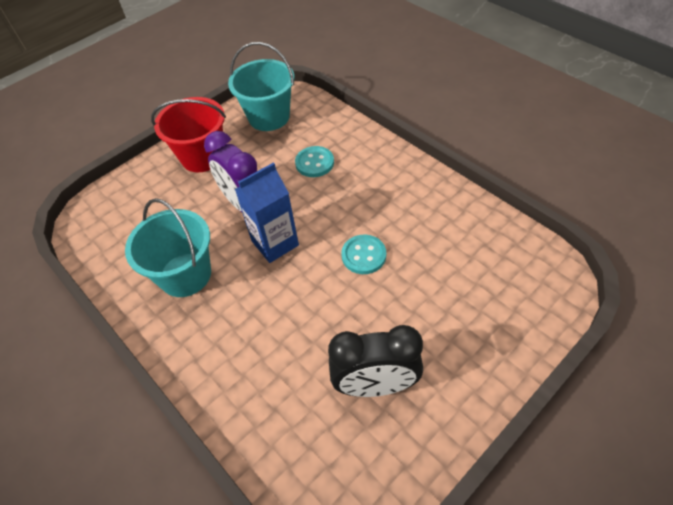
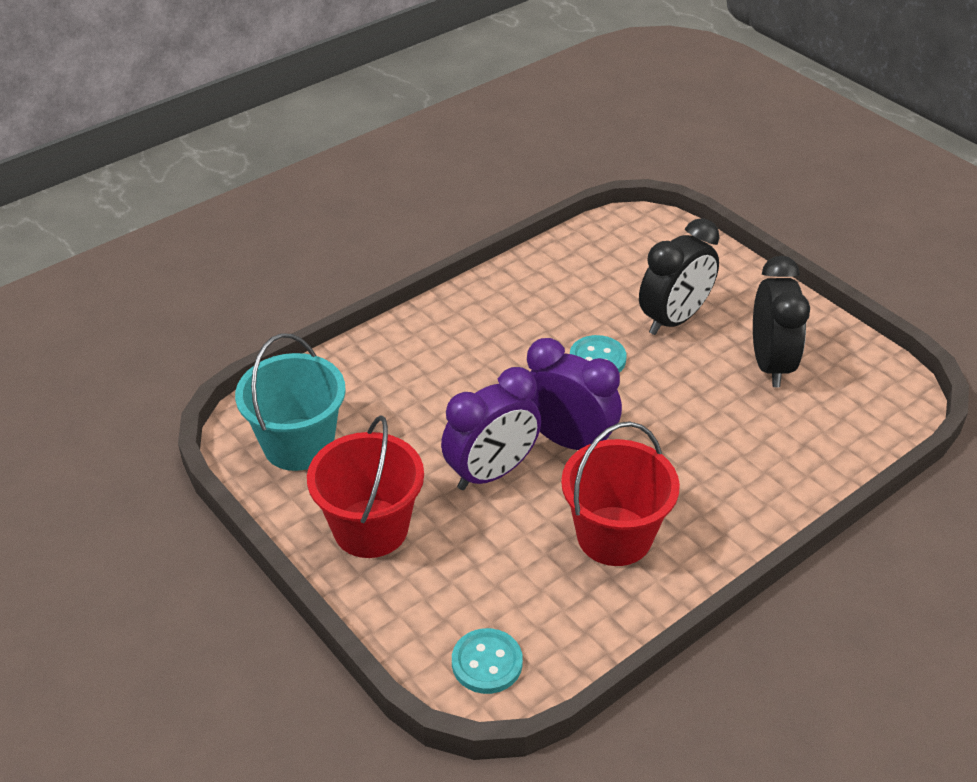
camera: 90 degrees left, 10 degrees down
turquoise bucket [125,198,211,297] -> red bucket [561,421,680,566]
blue carton [235,162,299,263] -> purple clock [527,338,622,450]
turquoise button [295,146,334,177] -> turquoise button moved to [452,628,523,694]
none -> black clock [639,218,719,335]

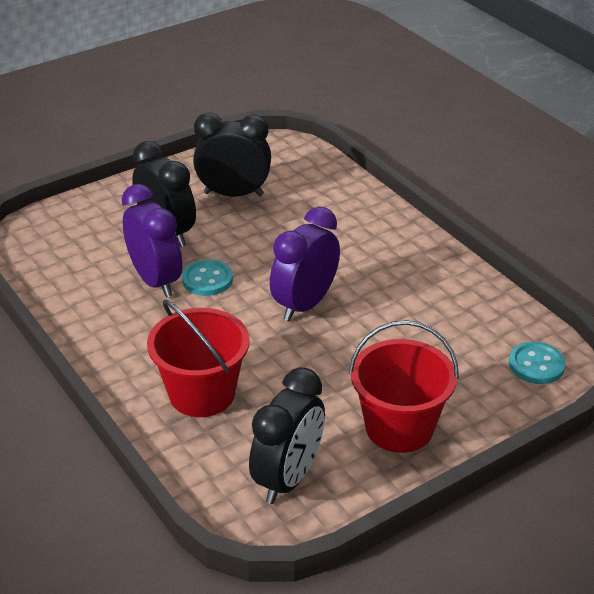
camera: 85 degrees left, 5 degrees down
turquoise bucket [235,333,346,471] -> black clock [249,367,325,504]
purple clock [441,367,541,490] -> purple clock moved to [122,184,182,297]
red bucket [561,421,680,566] -> red bucket moved to [147,300,250,417]

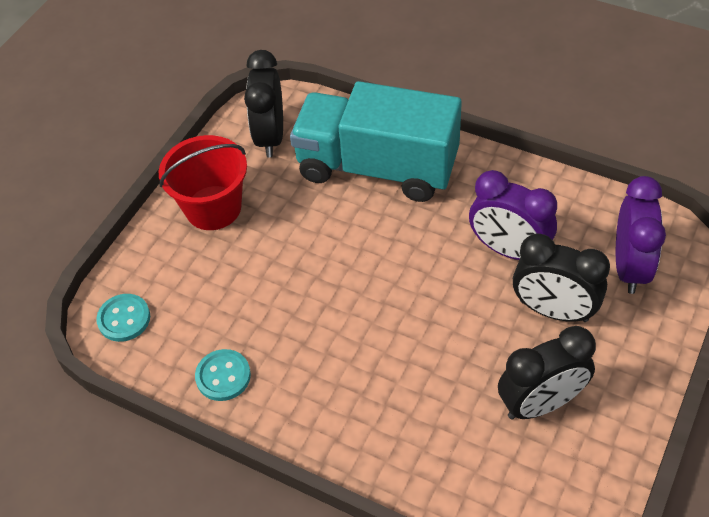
camera: 155 degrees right, 15 degrees up
red bucket [147,300,250,417] -> turquoise truck [290,81,462,202]
turquoise button [182,259,233,296] -> turquoise button moved to [195,349,251,401]
purple clock [270,207,340,321] -> purple clock moved to [616,176,666,294]

